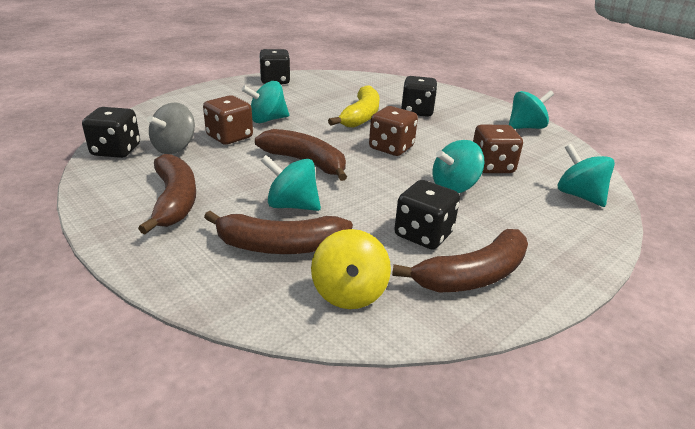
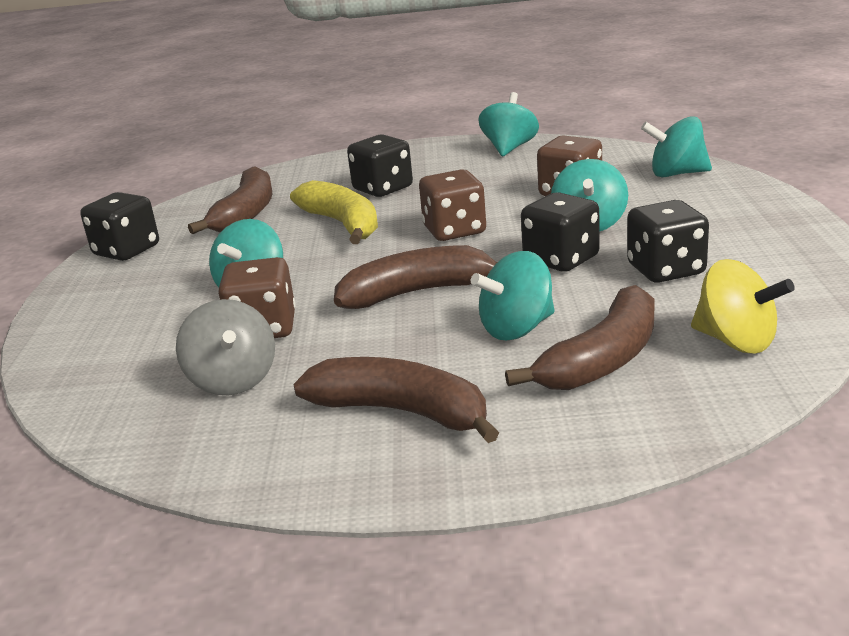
camera: 45 degrees left, 5 degrees down
black dice [82,107,140,158] -> black dice moved to [521,192,600,272]
brown banana [392,229,528,292] -> brown banana moved to [188,166,272,234]

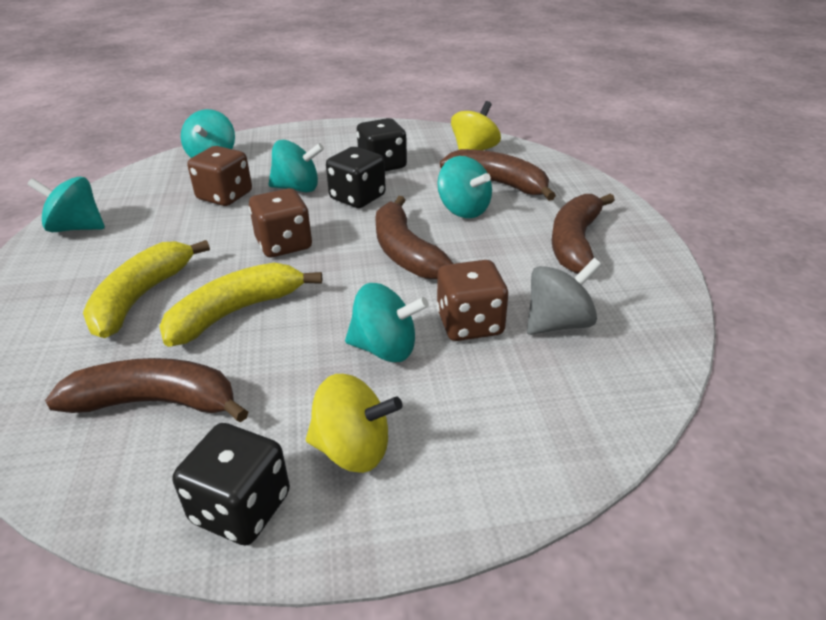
camera: 100 degrees left, 10 degrees up
black dice [347,134,413,197] -> yellow banana [83,240,210,338]
none -> yellow spinning top [306,374,403,473]

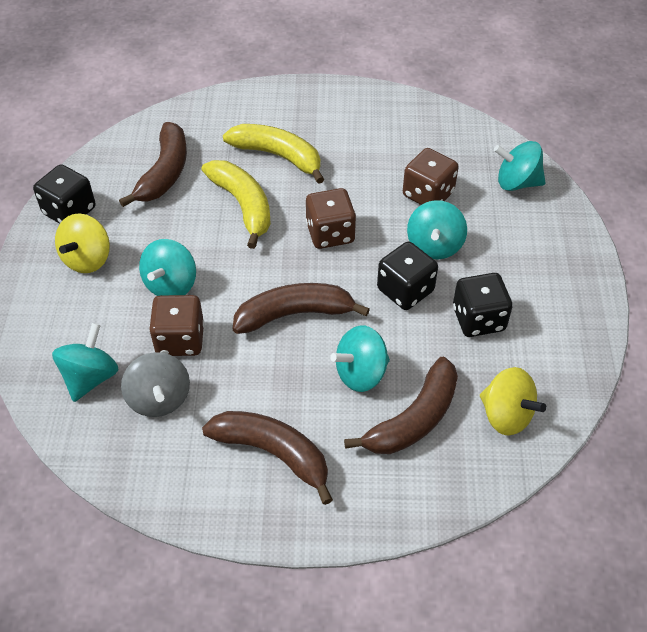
camera: 100 degrees right, 15 degrees up
turquoise spinning top [28,177,105,232] -> turquoise spinning top moved to [52,323,119,402]

